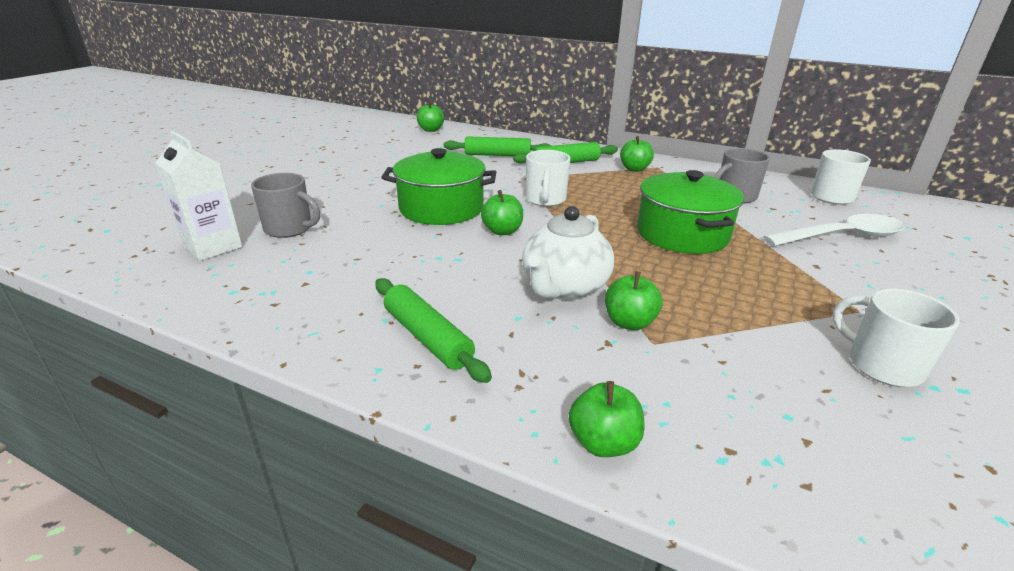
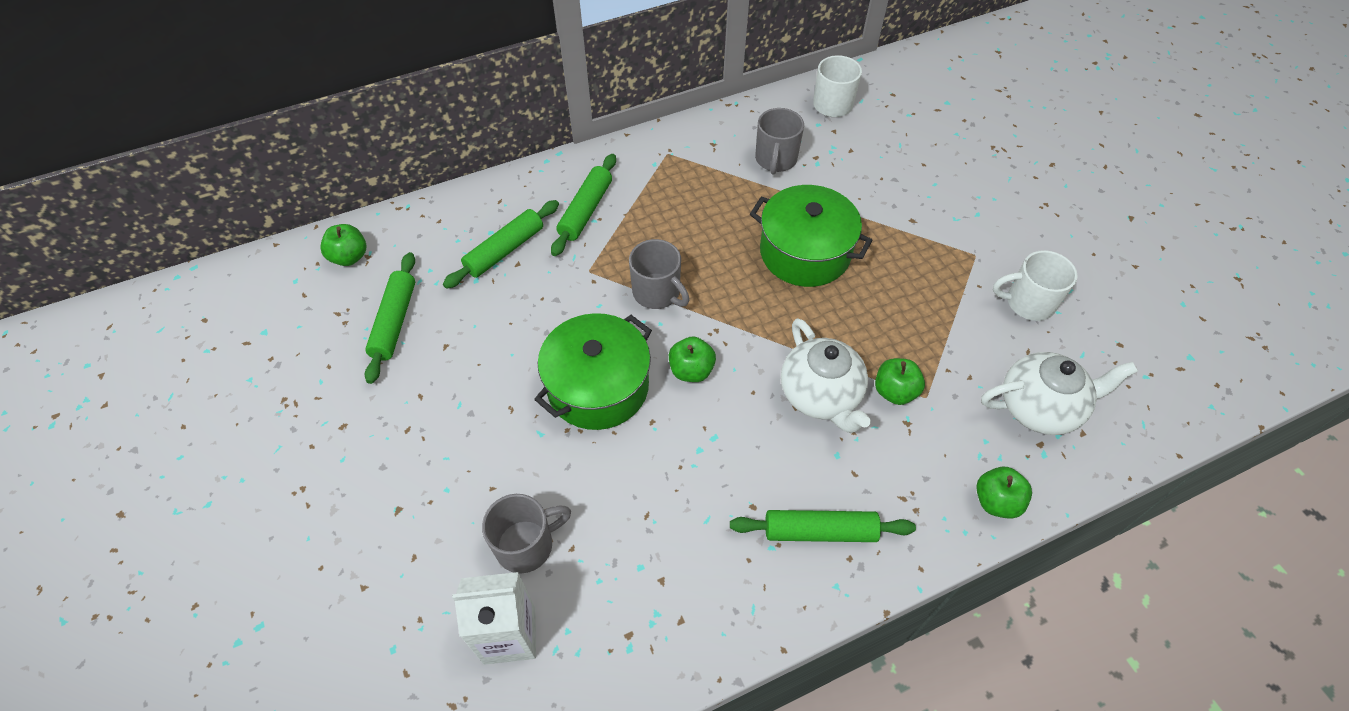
camera: 50 degrees left, 25 degrees up
white mug [526,150,571,207] -> grey mug [629,239,690,309]
green apple [620,136,654,172] -> none
white spoon [763,214,905,246] -> none
none -> green rolling pin [365,252,415,384]
none -> white teapot [981,352,1138,435]

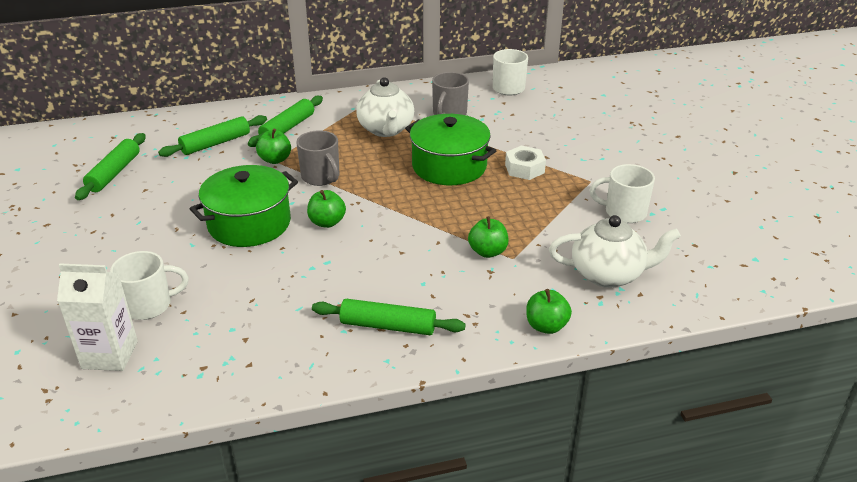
camera: 10 degrees right, 20 degrees down
green apple [320,224,366,266] -> green apple moved to [256,128,291,164]
grey mug [482,494,571,574] -> white mug [110,251,188,320]
white teapot [781,318,871,433] -> white teapot moved to [356,77,414,137]
none -> white nut [505,146,546,180]

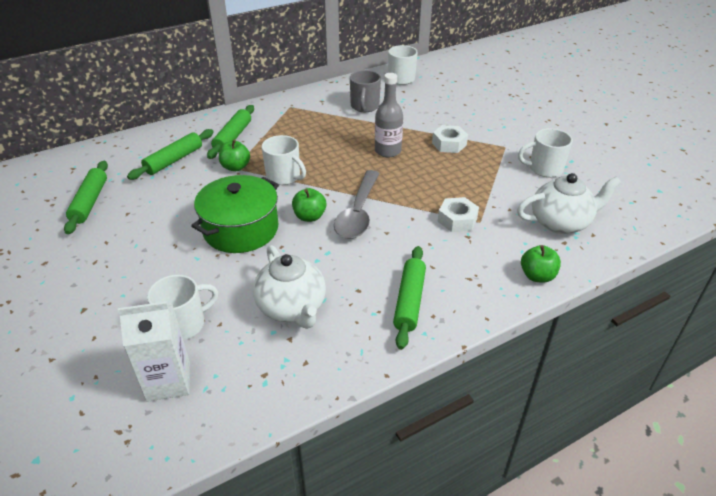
camera: 15 degrees left, 5 degrees up
grey mug [296,130,339,186] -> white mug [262,135,306,185]
green rolling pin [312,299,466,335] -> green rolling pin turned 75 degrees counterclockwise [393,246,426,350]
white teapot [356,77,414,137] -> white teapot moved to [253,245,326,329]
green pot [405,114,496,185] -> grey bottle [375,73,403,157]
green apple [468,216,508,258] -> white nut [438,197,479,232]
none -> grey spoon [334,170,380,239]

